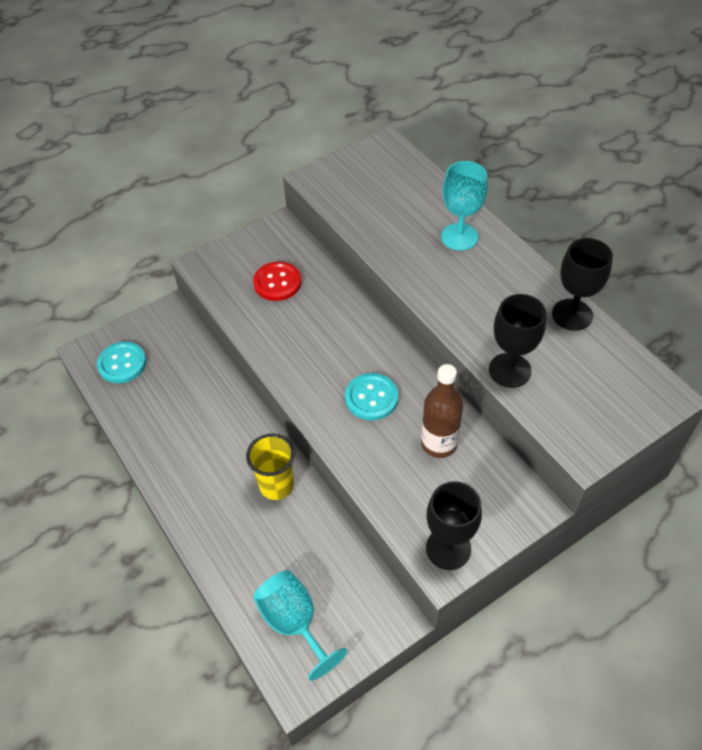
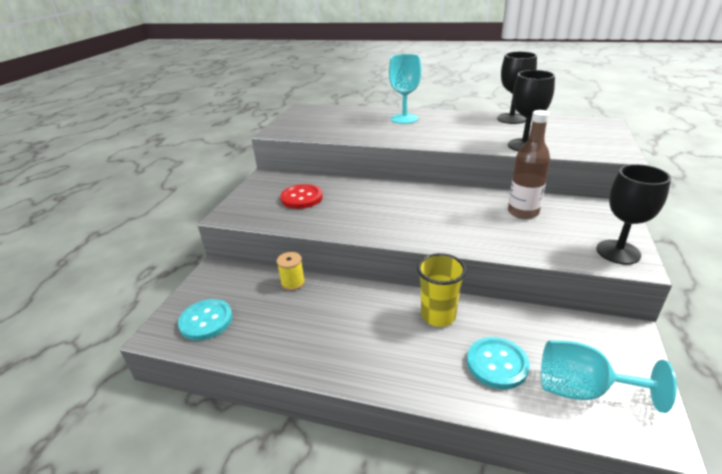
camera: 40 degrees left, 20 degrees down
turquoise button [345,373,398,420] -> turquoise button moved to [467,337,530,389]
none -> yellow spool [277,252,305,291]

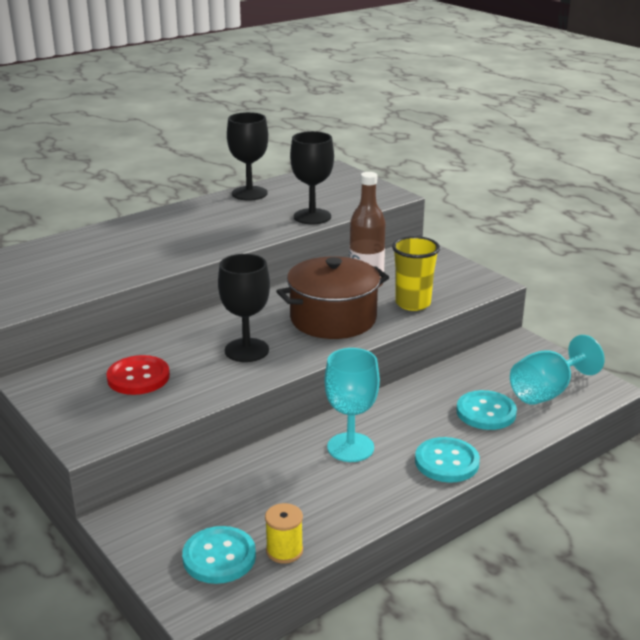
camera: 55 degrees left, 5 degrees down
yellow spool [277,252,305,291] -> yellow spool moved to [265,503,303,564]
turquoise goblet [389,54,421,124] -> turquoise goblet moved to [325,348,380,462]
yellow cup [417,253,467,327] -> yellow cup moved to [392,236,440,311]
black goblet [596,164,671,264] -> black goblet moved to [218,254,270,362]
none -> brown pot [276,256,389,339]
none -> turquoise button [415,437,480,483]

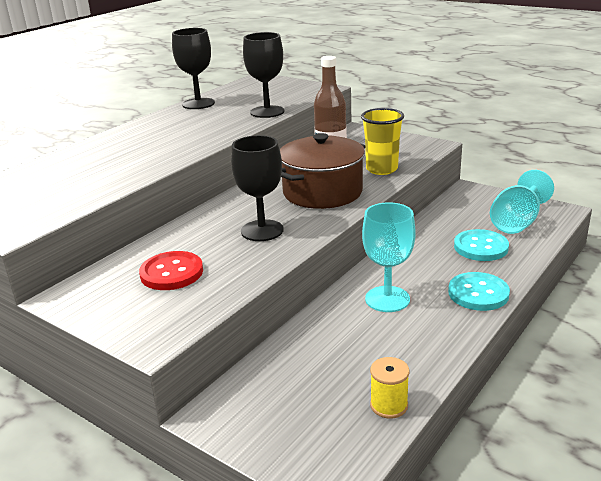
camera: 15 degrees left, 0 degrees up
turquoise button [182,526,256,584] -> none

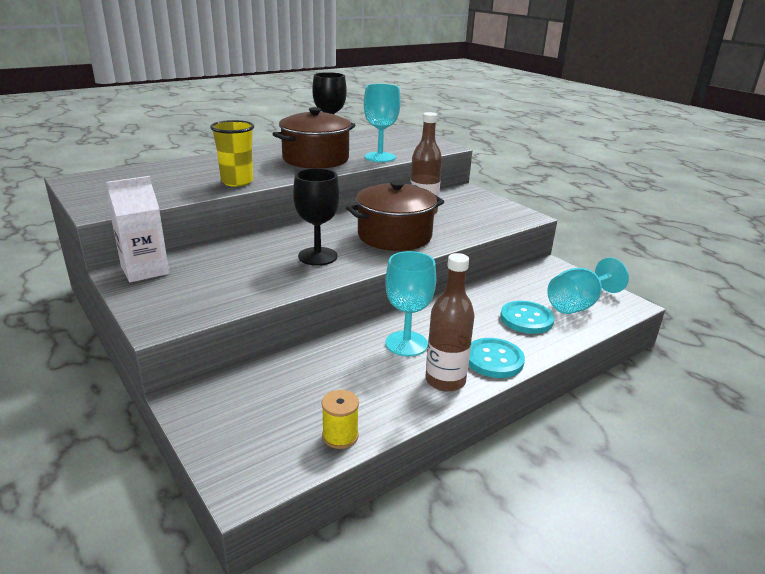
camera: 15 degrees right, 0 degrees up
red button [139,251,203,290] -> none
black goblet [243,32,285,118] -> turquoise goblet [364,84,401,162]
yellow cup [361,108,404,175] -> yellow cup moved to [210,120,254,187]
none -> white carton [106,176,169,282]
none -> brown pot [273,107,355,169]
none -> brown bottle [425,253,475,392]

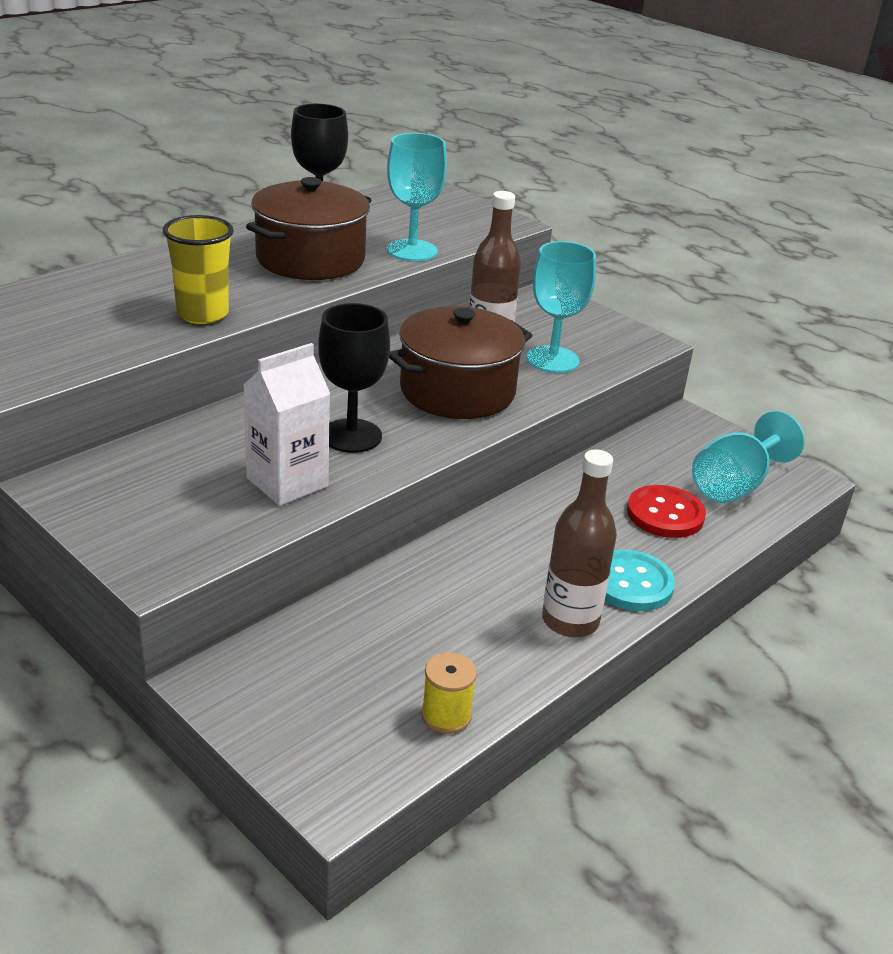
camera: 10 degrees left, 5 degrees up
white carton [106,176,169,282] -> white carton moved to [243,343,330,506]
turquoise goblet [385,251,436,356] -> turquoise goblet moved to [527,241,596,373]
turquoise button [500,301,554,334] -> red button [627,485,706,538]

